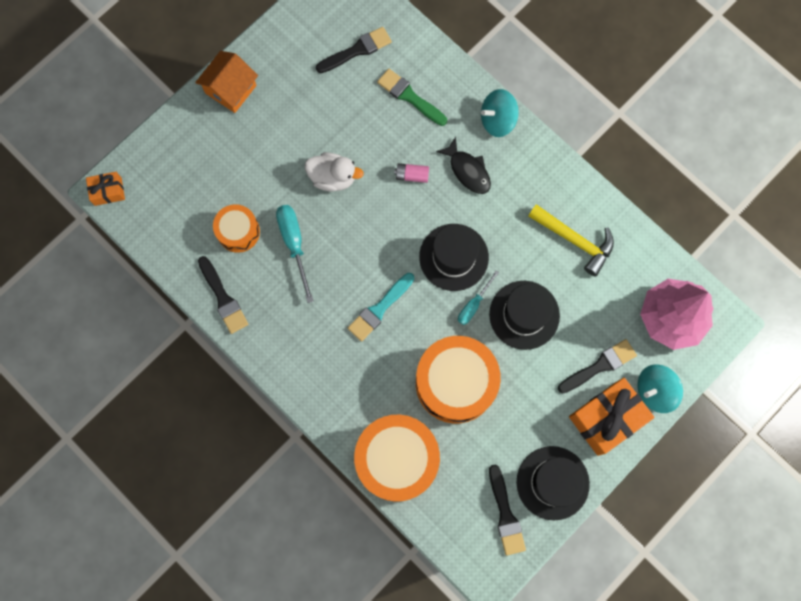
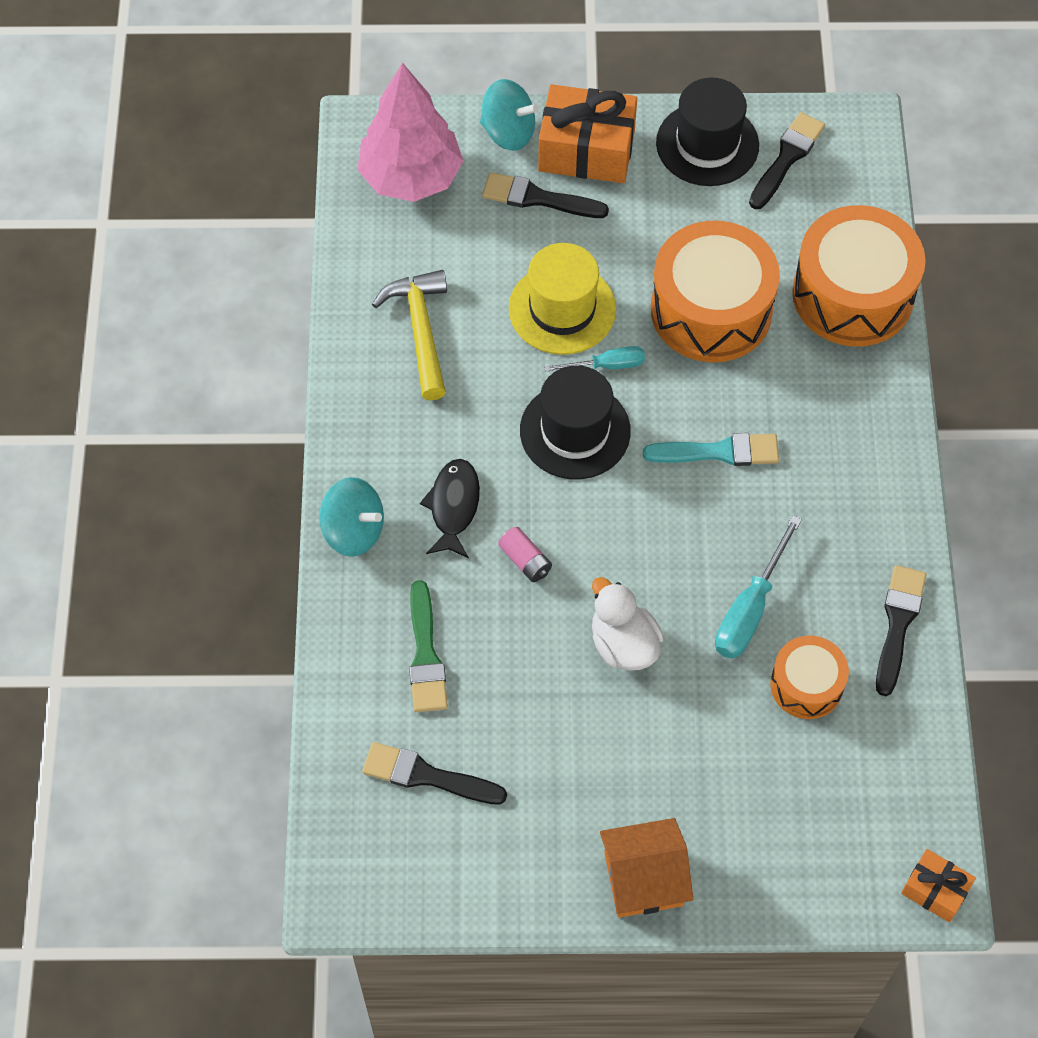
camera: 135 degrees left, 15 degrees down
black hat [489,281,560,350] -> yellow hat [509,243,616,355]

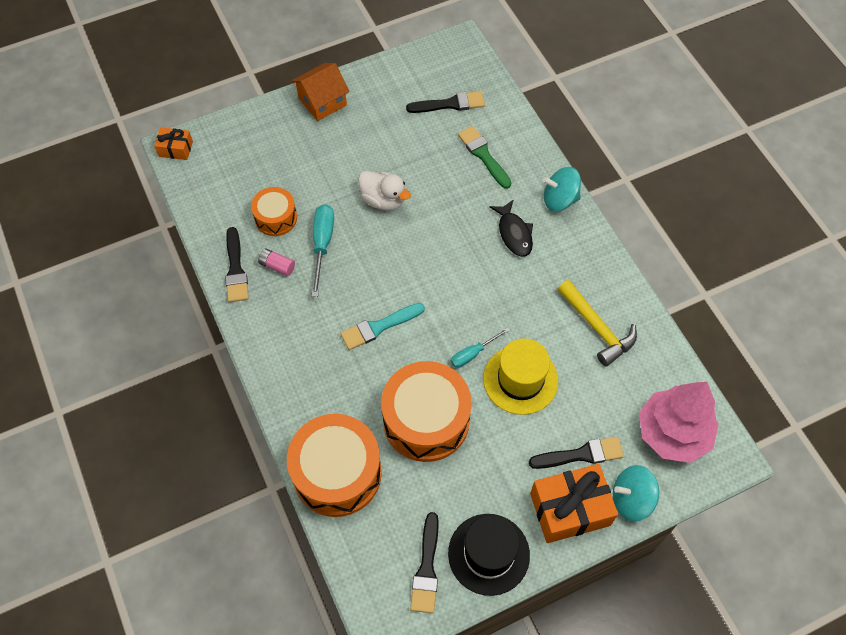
camera: 155 degrees right, 0 degrees up
pink battery [498,527,552,582] -> pink battery moved to [258,248,295,276]
black hat [520,365,631,479] -> none

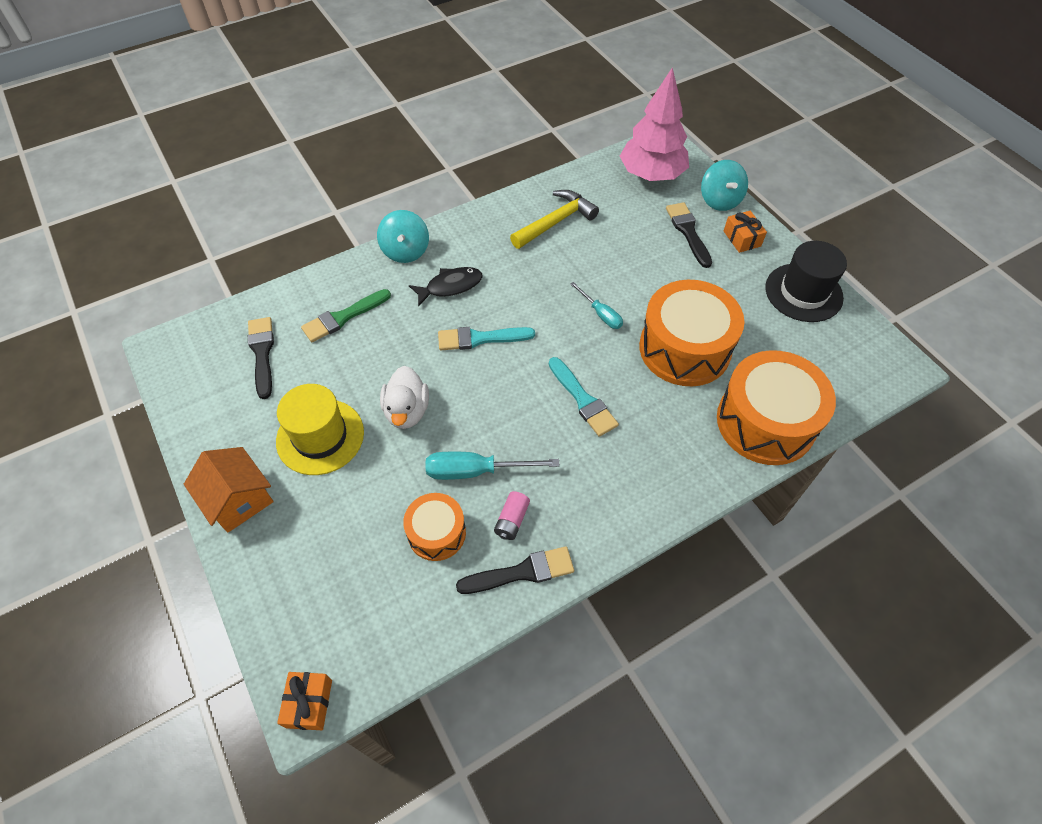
camera: 95 degrees left, 5 degrees down
white duck [358,171,411,210] -> white duck turned 150 degrees clockwise [380,366,429,429]
black brush [410,512,439,613] -> none
yellow hat [483,338,558,415] -> yellow hat moved to [276,384,364,475]
orange gift [530,464,618,543] -> orange gift [724,211,767,253], size x0.53
none -> turquoise brush [438,327,535,350]

